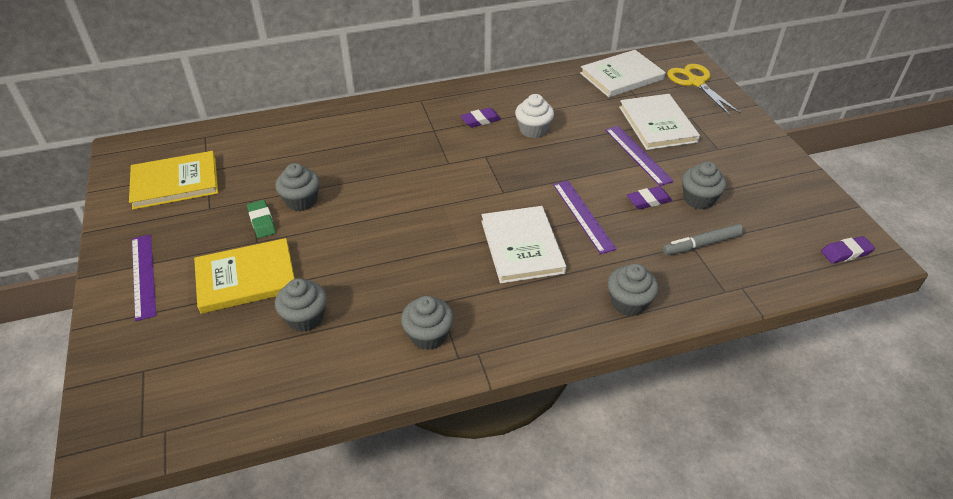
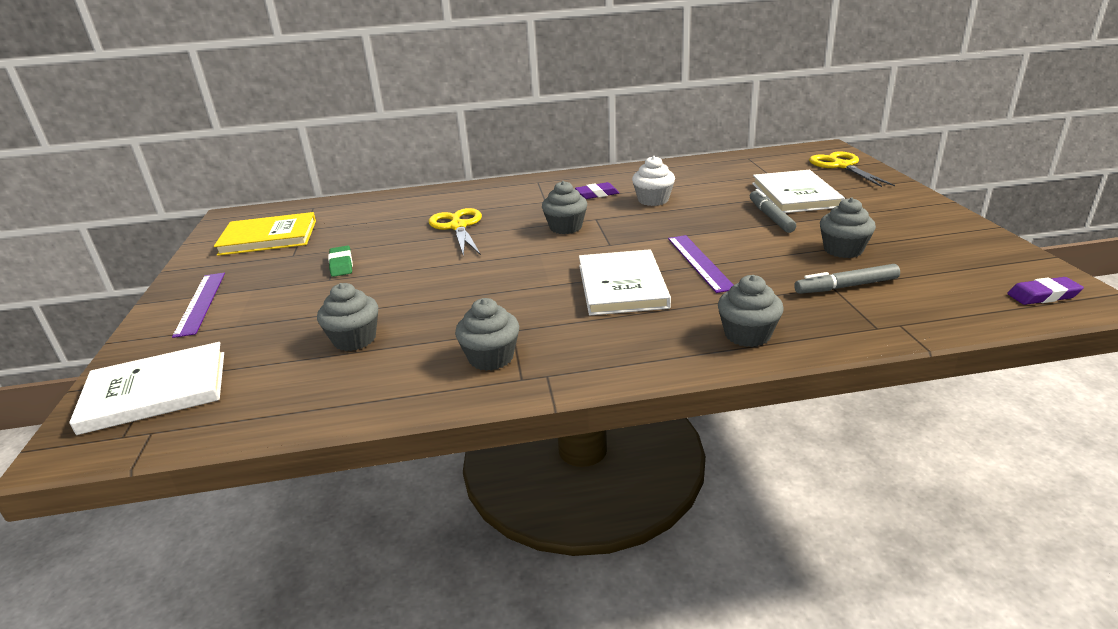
camera: 10 degrees right, 15 degrees down
yellow book [194,238,295,314] -> none
grey cupcake [275,163,320,211] -> grey cupcake moved to [542,181,587,234]
white book [580,50,666,97] -> white book moved to [69,342,224,435]
purple ruler [606,126,674,186] -> grey marker [750,189,796,233]
purple eraser [627,186,672,209] -> none
none -> yellow scissors [429,208,482,257]

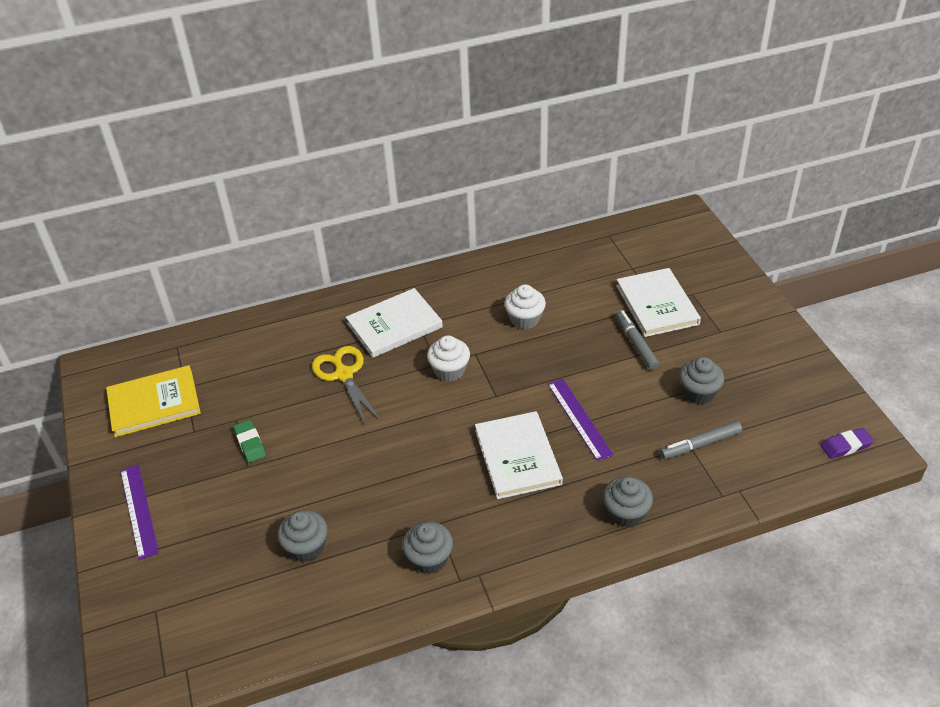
camera: 10 degrees left, 15 degrees up
white book [69,342,224,435] -> white book moved to [346,288,443,358]
grey cupcake [542,181,587,234] -> white cupcake [427,336,470,382]
purple eraser [575,182,619,199] -> none
yellow scissors [809,152,895,187] -> none

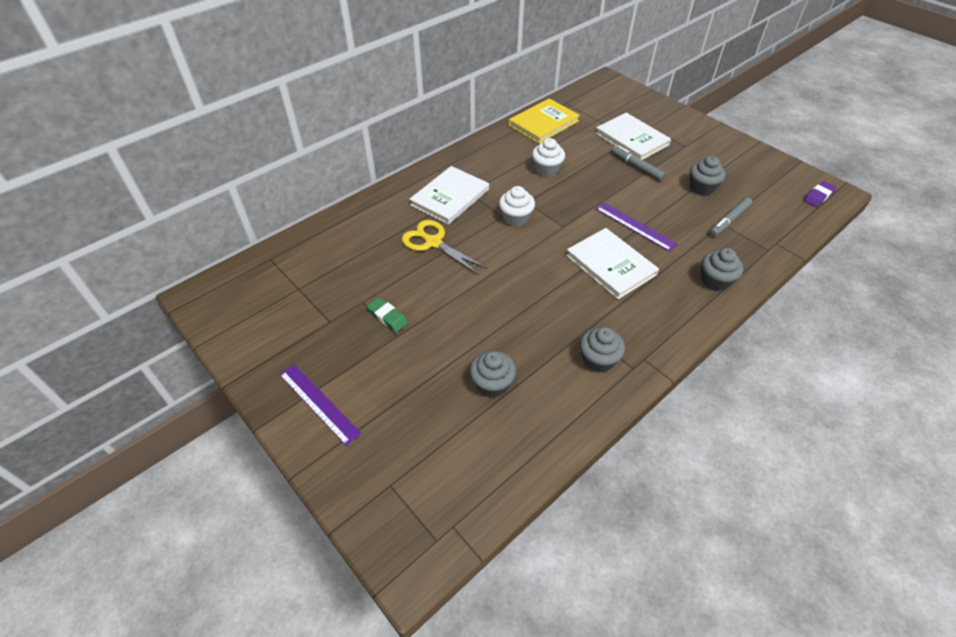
camera: 25 degrees left, 5 degrees up
yellow book [106,365,201,437] -> yellow book moved to [509,98,580,144]

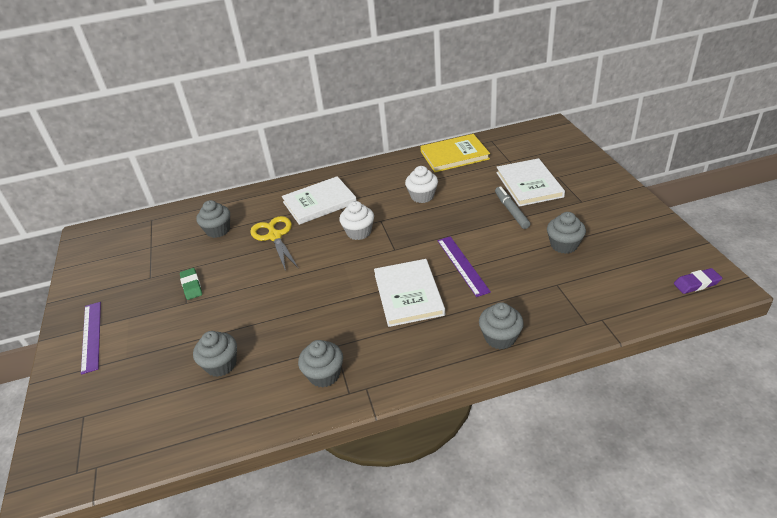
camera: 30 degrees right, 10 degrees down
grey marker [709,197,752,237] -> none
none -> grey cupcake [196,200,230,238]

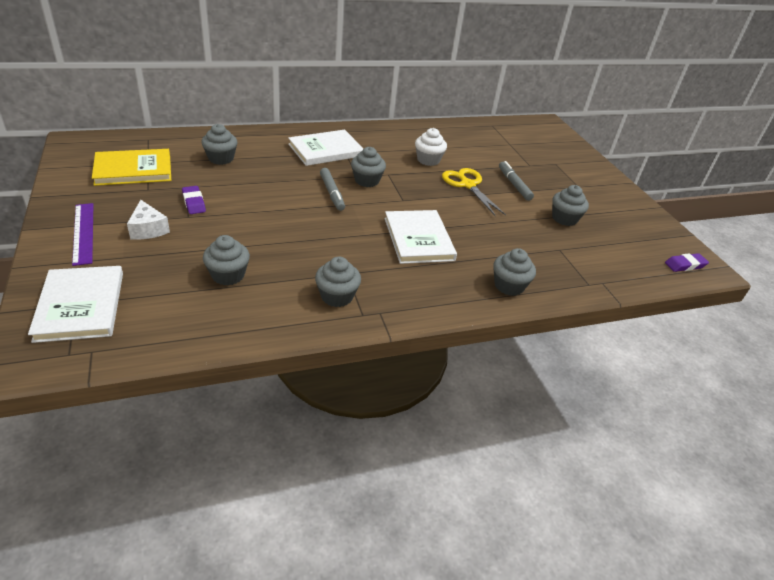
camera: 10 degrees left, 0 degrees up
green eraser [180,268,202,300] -> purple eraser [182,186,206,214]
yellow scissors [250,216,299,271] -> yellow scissors moved to [442,168,506,216]
white cupcake [339,201,374,240] -> grey cupcake [351,147,386,187]
yellow book [420,134,490,172] -> yellow book moved to [92,149,171,186]
purple ruler [437,236,491,297] -> none
white book [496,158,565,207] -> white book moved to [28,266,123,343]
none -> white cheese [127,200,170,240]
none -> grey marker [320,168,345,211]

